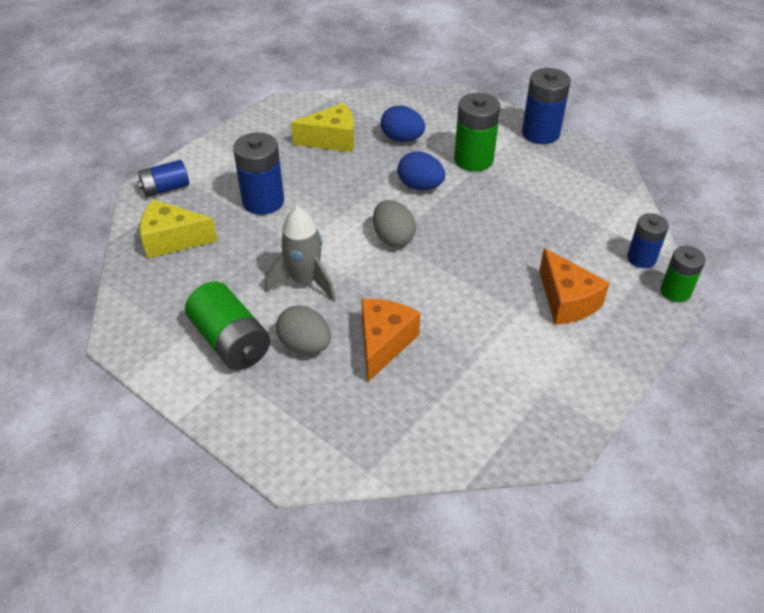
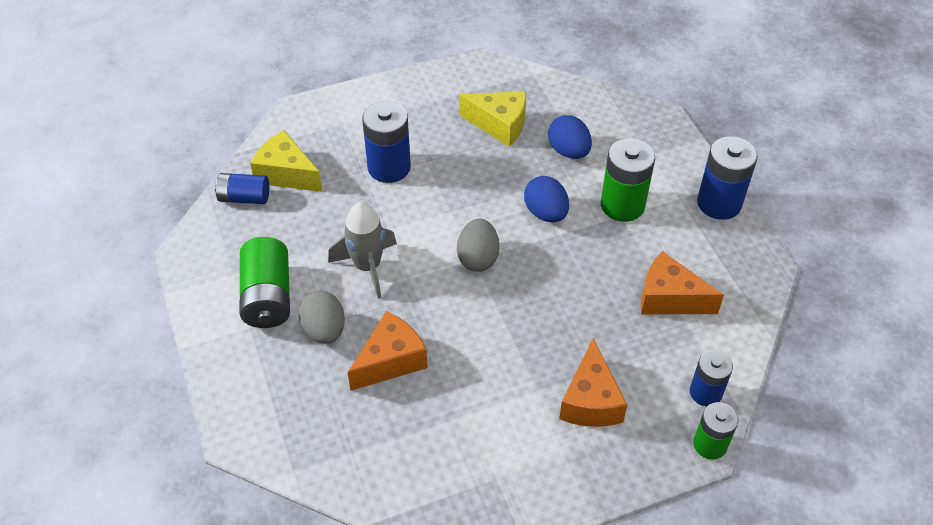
camera: 30 degrees right, 5 degrees up
blue battery [137,160,189,197] -> blue battery moved to [215,173,269,204]
none -> orange cheese [641,251,724,314]

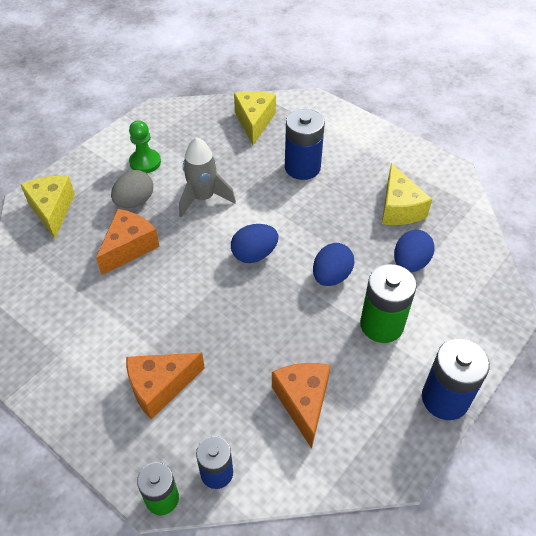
camera: 60 degrees right, 0 degrees up
blue battery [215,173,269,204] -> none
green battery [240,237,290,328] -> green pawn [129,120,161,173]
orange cheese [347,311,427,391] -> orange cheese turned 75 degrees counterclockwise [96,209,160,275]
grey egg [457,219,499,272] -> blue egg [231,224,279,263]
none -> yellow cheese [21,176,75,238]

